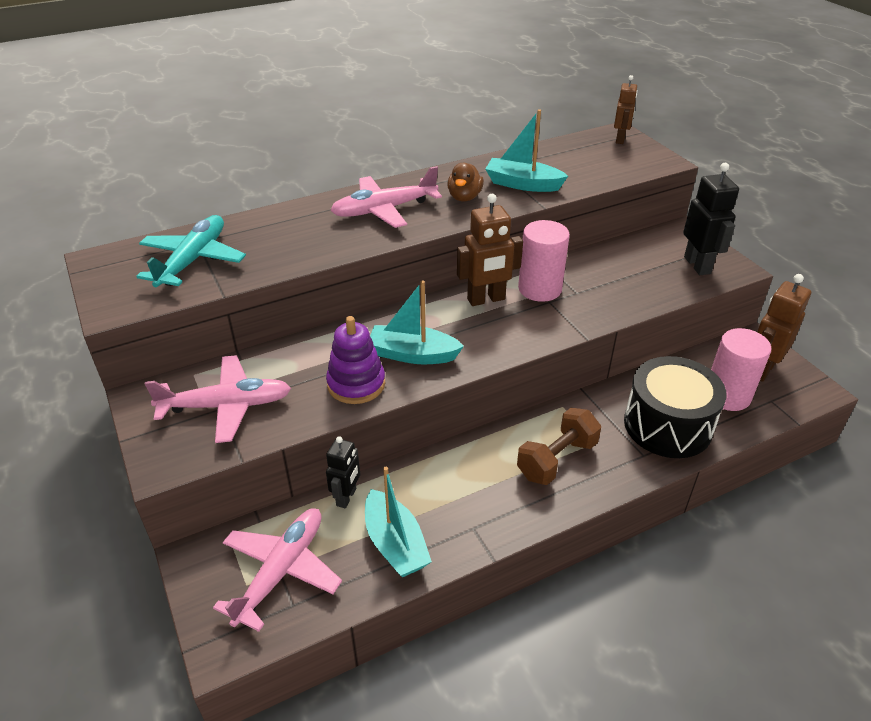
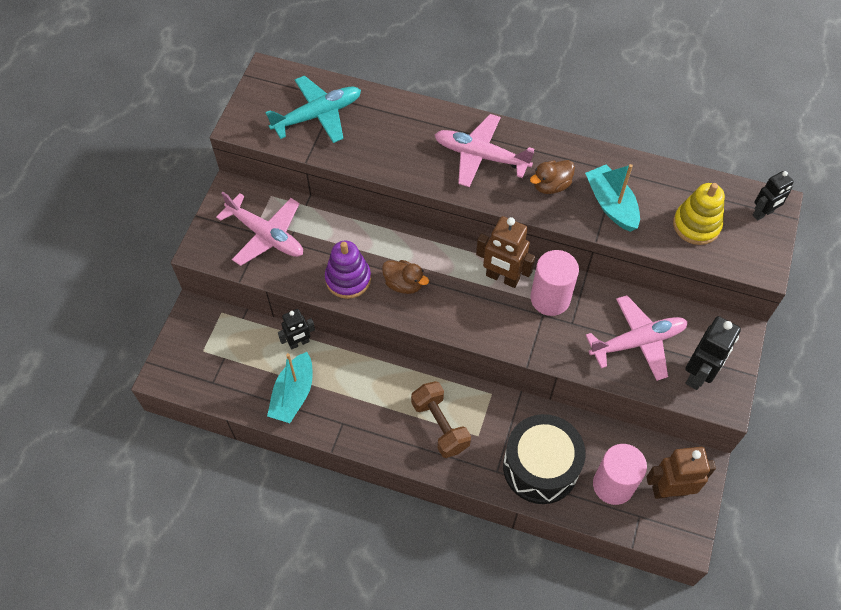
camera: 45 degrees right, 20 degrees up
pink plane [213,508,342,632] -> pink plane moved to [586,295,688,381]
turquoise boat [370,280,464,364] -> brown duck [382,260,429,294]
brown dumbbell [517,408,601,485] -> brown dumbbell turned 60 degrees clockwise [411,381,471,458]
brown robot [614,75,638,144] -> black robot [753,171,794,221]
none -> yellow stacking toy [673,183,725,245]

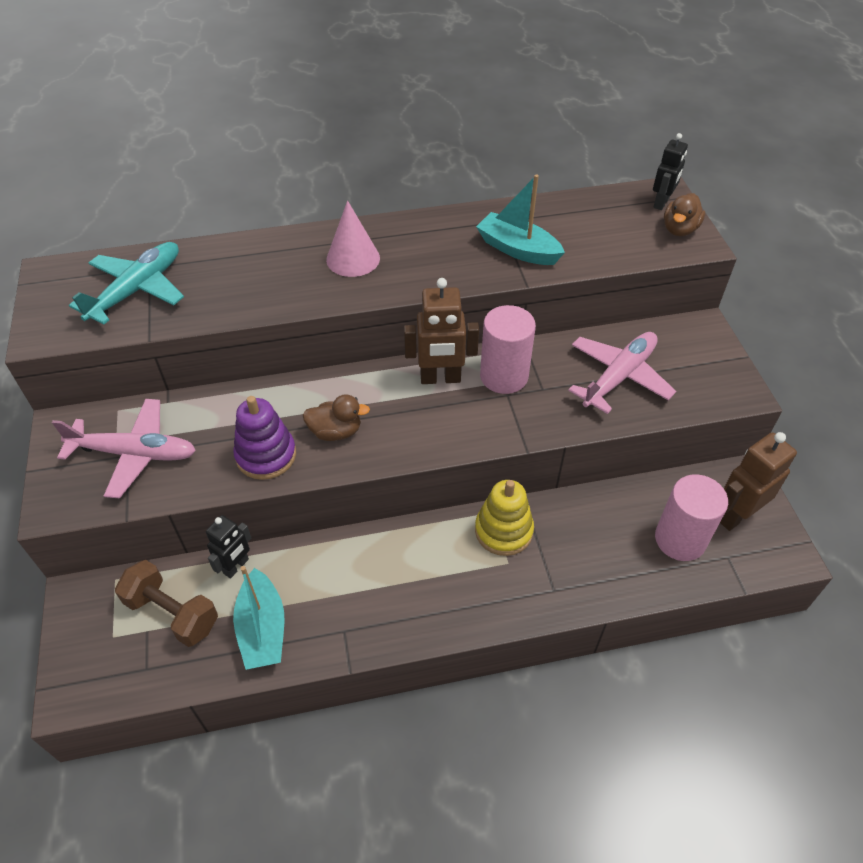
camera: 30 degrees left, 10 degrees down
brown dumbbell [411,381,471,458] -> brown dumbbell moved to [115,560,218,647]
pink plane [434,114,535,187] -> pink cone [326,200,380,277]
black drum [503,414,586,504] -> none
brown duck [530,160,575,194] -> brown duck moved to [664,193,705,236]
yellow stacking toy [673,183,725,245] -> yellow stacking toy moved to [475,480,534,556]
black robot [685,316,741,390] -> none

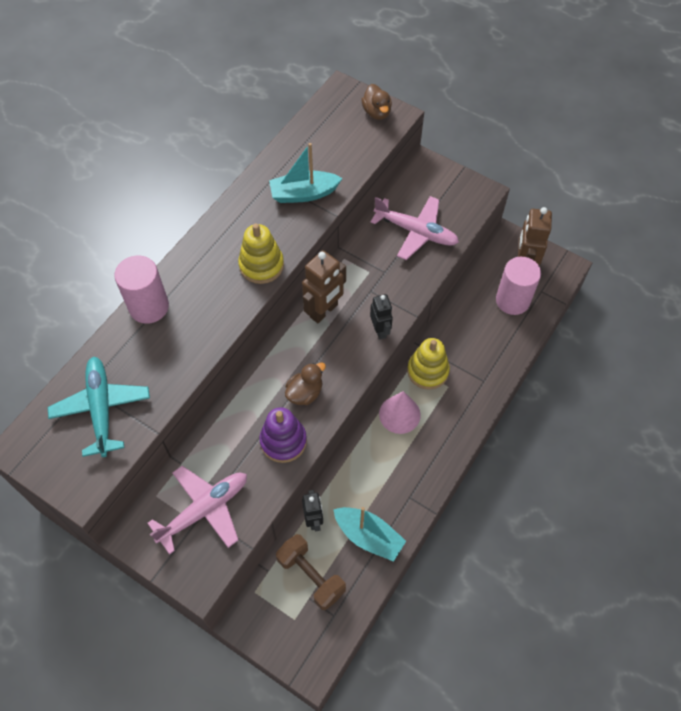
camera: 45 degrees left, 10 degrees up
brown dumbbell [115,560,218,647] -> brown dumbbell turned 60 degrees clockwise [276,534,346,610]
pink cone [326,200,380,277] -> pink cone moved to [379,391,421,434]
pink cylinder [480,305,536,394] -> pink cylinder moved to [114,255,169,324]
pink plane [568,332,676,414] -> pink plane turned 120 degrees clockwise [371,196,459,260]
black robot [653,133,688,210] -> black robot moved to [370,294,393,339]
none -> yellow stacking toy [238,224,284,284]

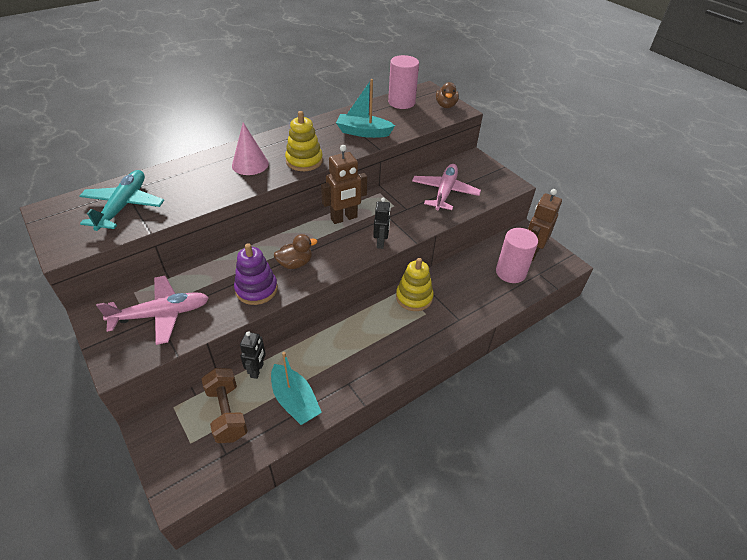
camera: 20 degrees right, 15 degrees down
pink cylinder [114,255,169,324] -> pink cylinder moved to [388,55,419,109]
pink plane [371,196,459,260] -> pink plane turned 120 degrees counterclockwise [412,164,481,210]
pink cone [379,391,421,434] -> pink cone moved to [232,122,269,175]

